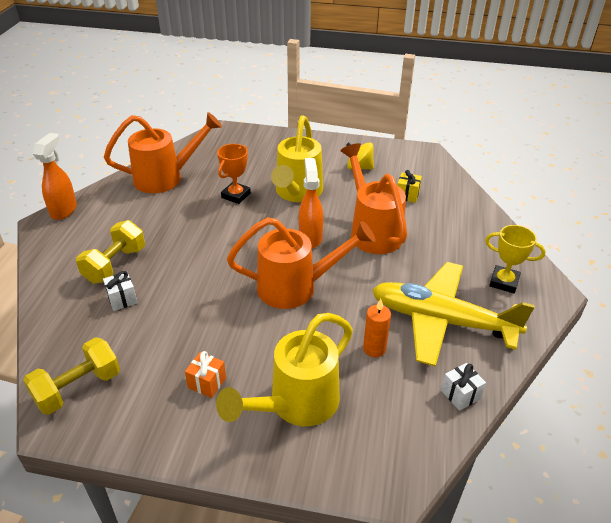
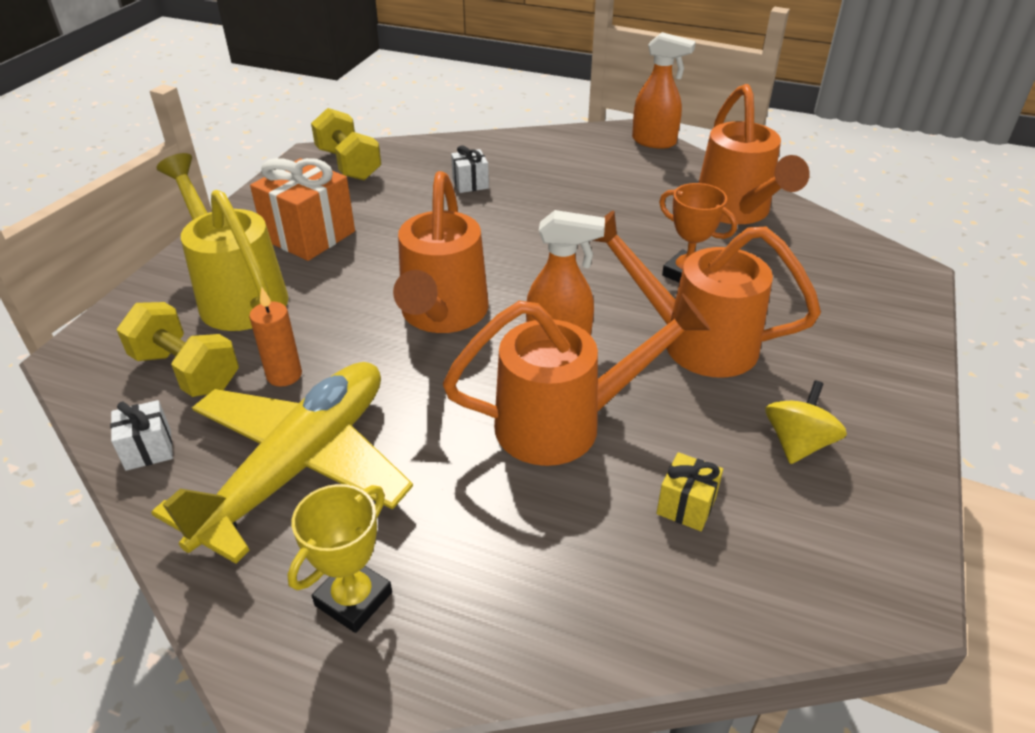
camera: 100 degrees right, 0 degrees up
yellow dumbbell [76,220,145,284] -> yellow dumbbell moved to [116,302,239,397]
orange gift [185,351,226,398] -> orange gift [250,158,355,261], size x1.99
yellow watering can [271,115,323,202] -> orange watering can [592,211,821,378]

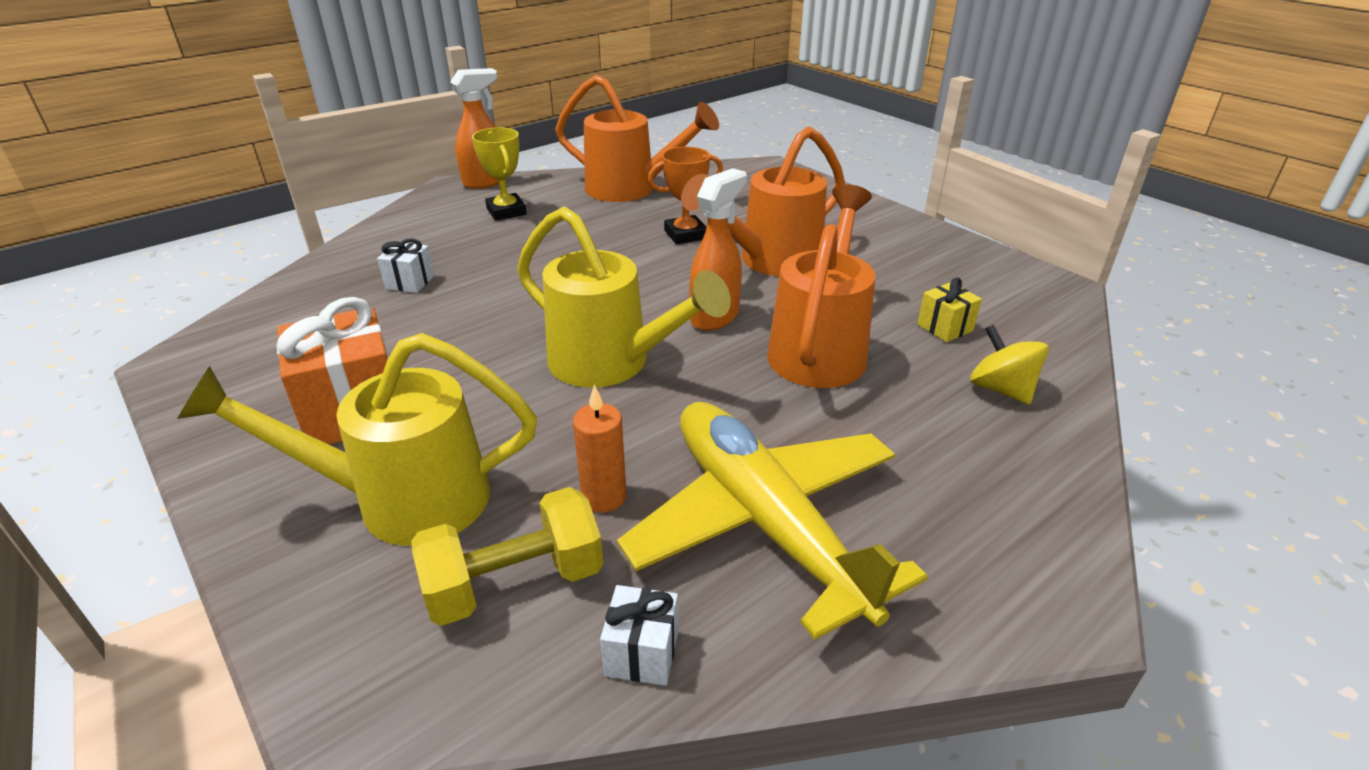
camera: 60 degrees left, 5 degrees down
yellow trophy [287,484,392,633] -> yellow trophy moved to [472,127,527,221]
yellow dumbbell [311,108,381,180] -> none
orange watering can [393,171,488,333] -> yellow watering can [517,206,731,388]
yellow spinning top [765,380,847,464] -> yellow spinning top moved to [970,325,1049,405]

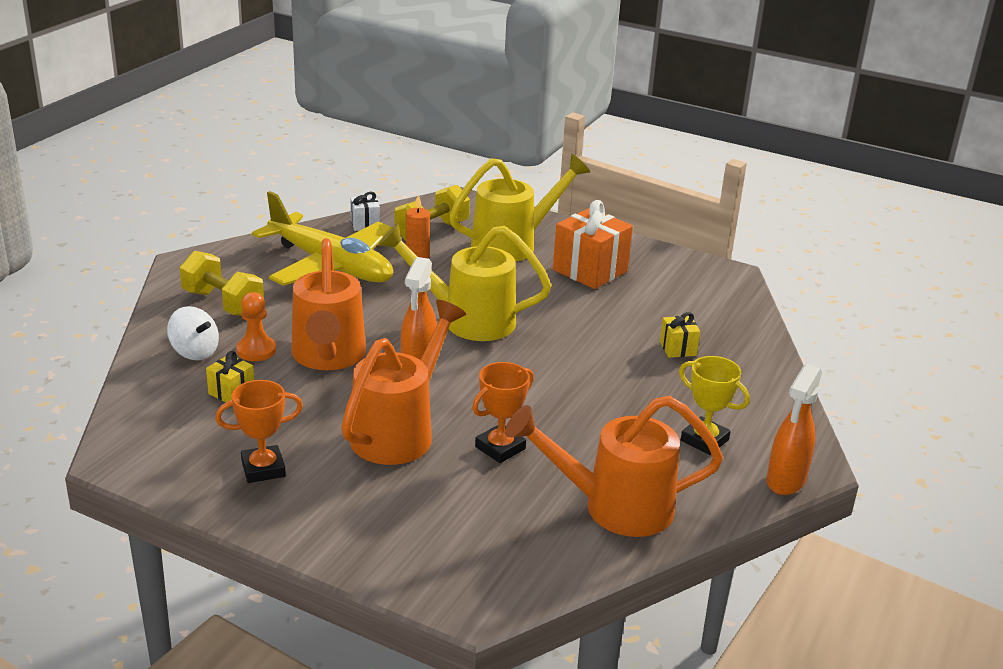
camera: 155 degrees right, 5 degrees down
white gift [377,238,435,293] -> yellow gift [660,312,700,358]
yellow spinning top [970,325,1049,405] -> white spinning top [167,306,219,360]
none -> yellow dumbbell [180,251,264,316]
none -> orange trophy [215,380,303,483]
none -> orange pawn [236,292,276,361]

